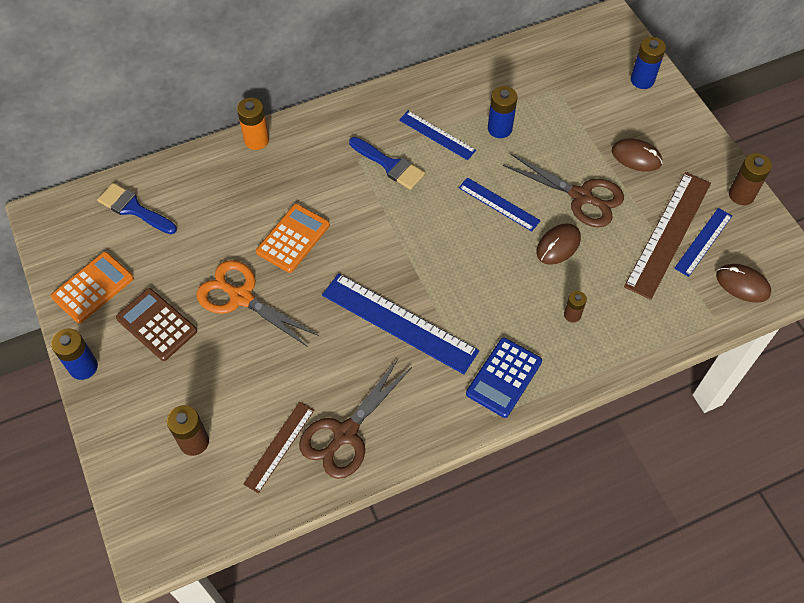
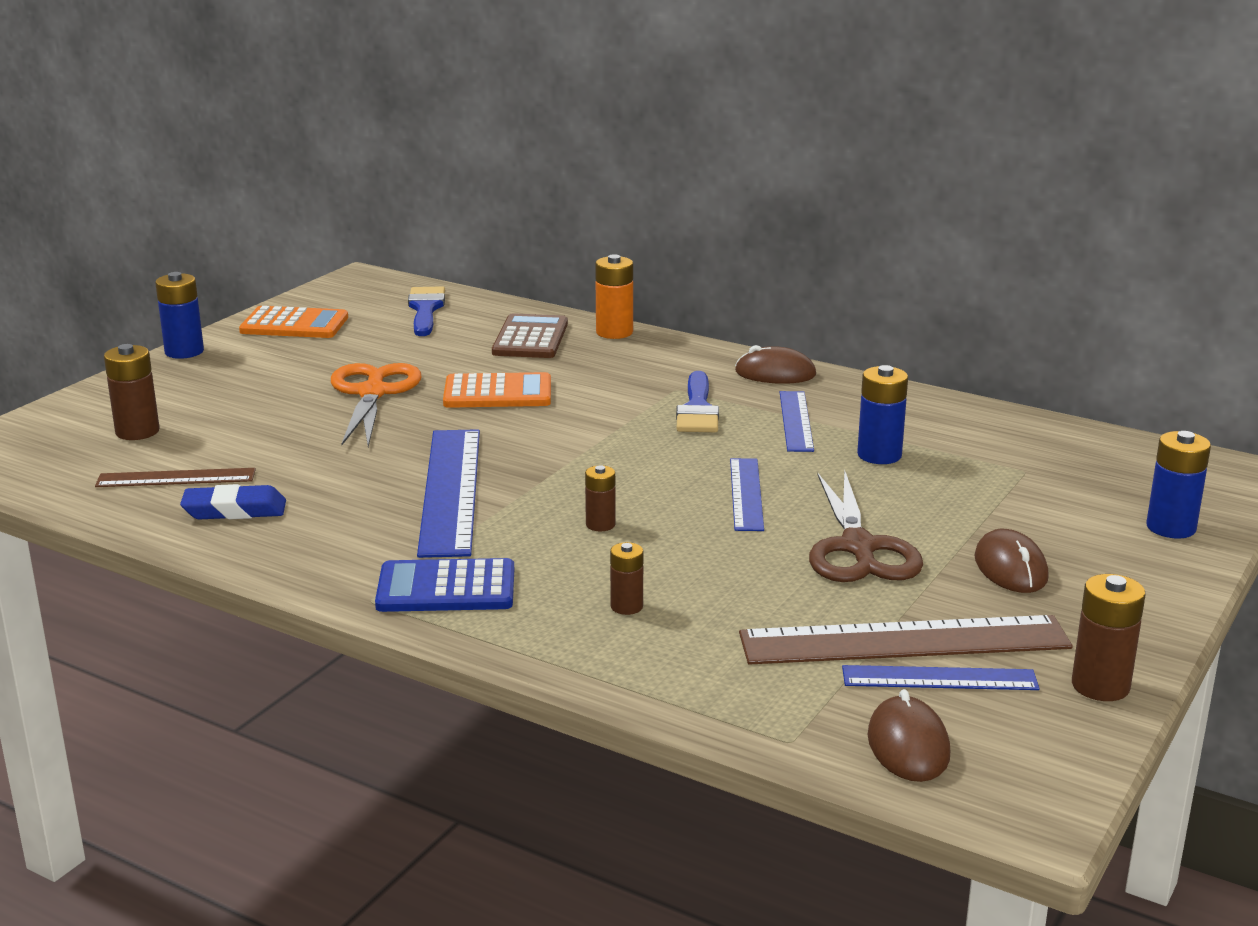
camera: 55 degrees right, 35 degrees down
brown calculator [116,288,197,361] -> brown calculator moved to [492,313,568,358]
brown scissors [299,359,412,479] -> blue eraser [180,484,286,519]
brown mouse [536,223,581,265] -> brown mouse moved to [735,345,816,384]
none -> brown battery [585,465,616,531]

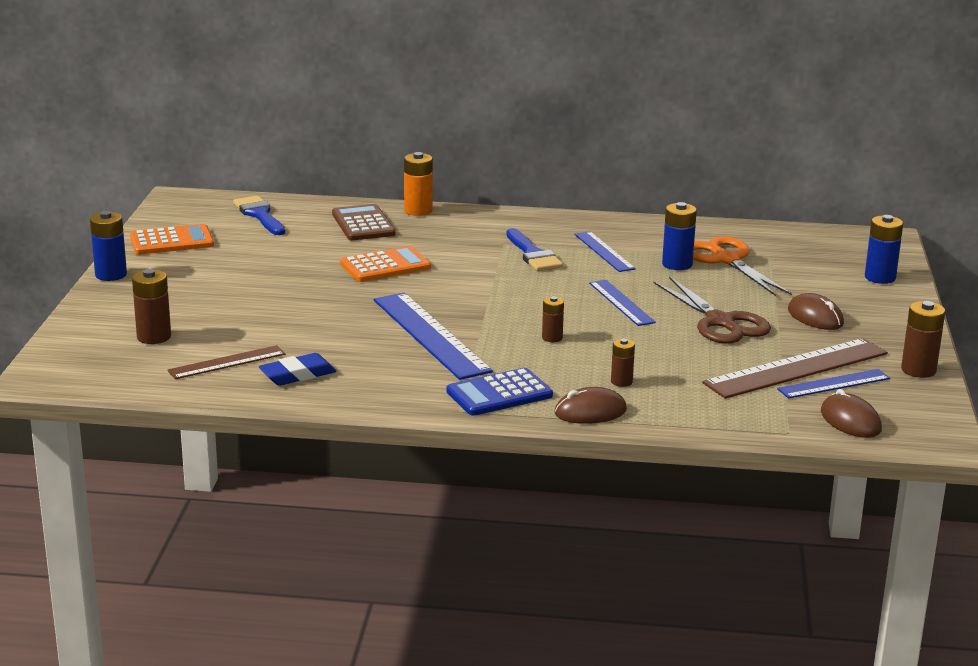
camera: 25 degrees left, 0 degrees up
orange scissors [331,363,421,447] -> orange scissors moved to [693,236,792,296]
brown mouse [735,345,816,384] -> brown mouse moved to [554,387,627,424]

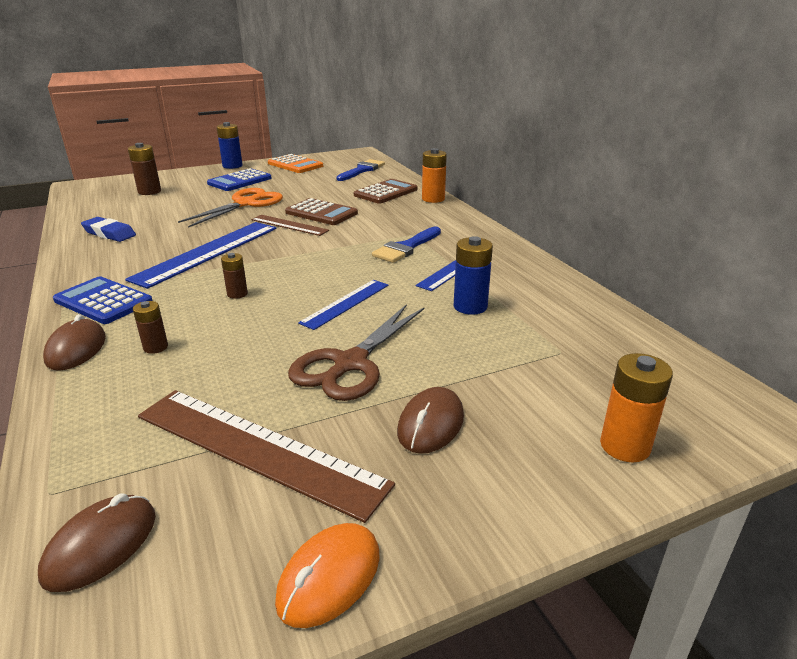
camera: 60 degrees right, 5 degrees up
brown ruler [167,345,285,379] -> brown ruler moved to [251,215,329,236]
orange calculator [340,246,431,282] -> brown calculator [285,198,358,225]
brown mouse [554,387,627,424] -> brown mouse turned 45 degrees clockwise [43,314,106,371]
orange scissors [693,236,792,296] -> orange scissors moved to [178,188,283,228]
blue ruler [777,369,890,399] -> none
blue battery [865,215,903,284] -> orange battery [600,353,673,463]
brown battery [901,301,945,378] -> orange mouse [275,523,380,628]
none -> blue calculator [207,168,272,191]

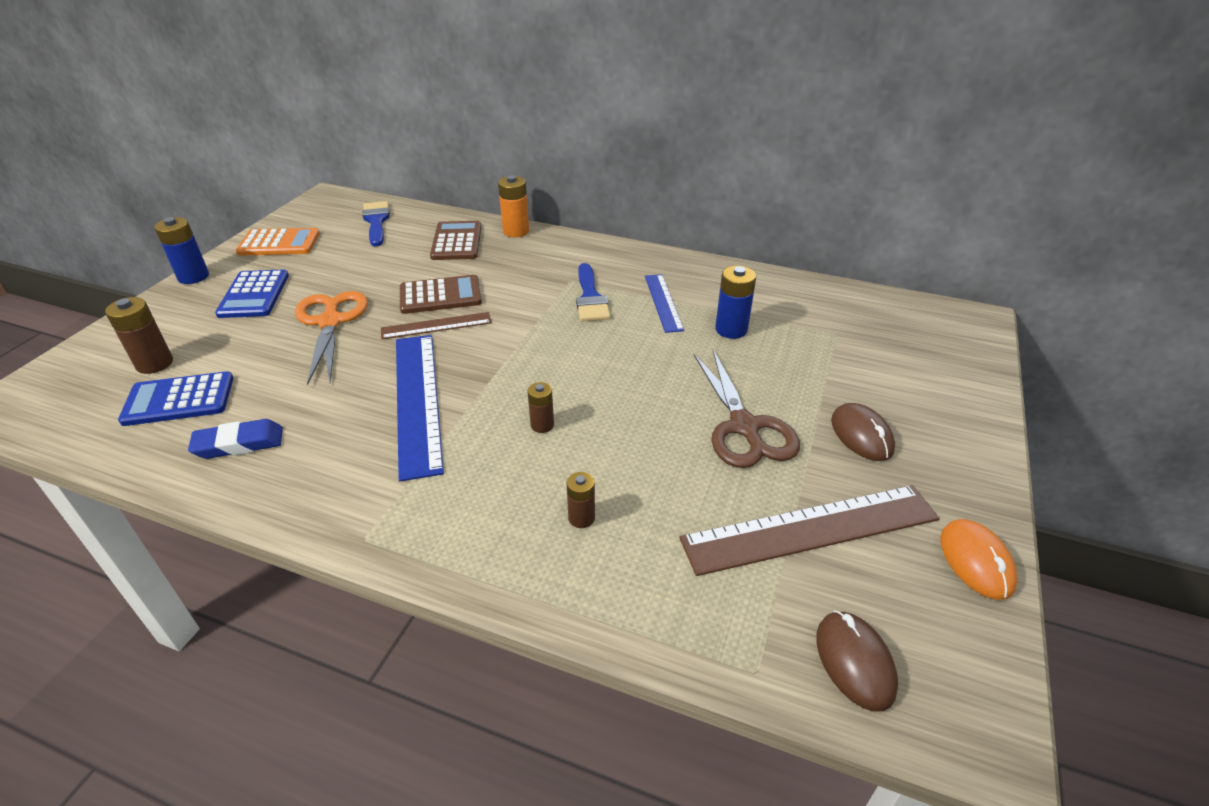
camera: 45 degrees left, 10 degrees up
brown mouse [43,314,106,371] -> none
blue calculator [53,276,153,324] -> blue calculator moved to [118,371,234,426]
blue ruler [298,280,388,330] -> none
orange battery [600,353,673,463] -> none

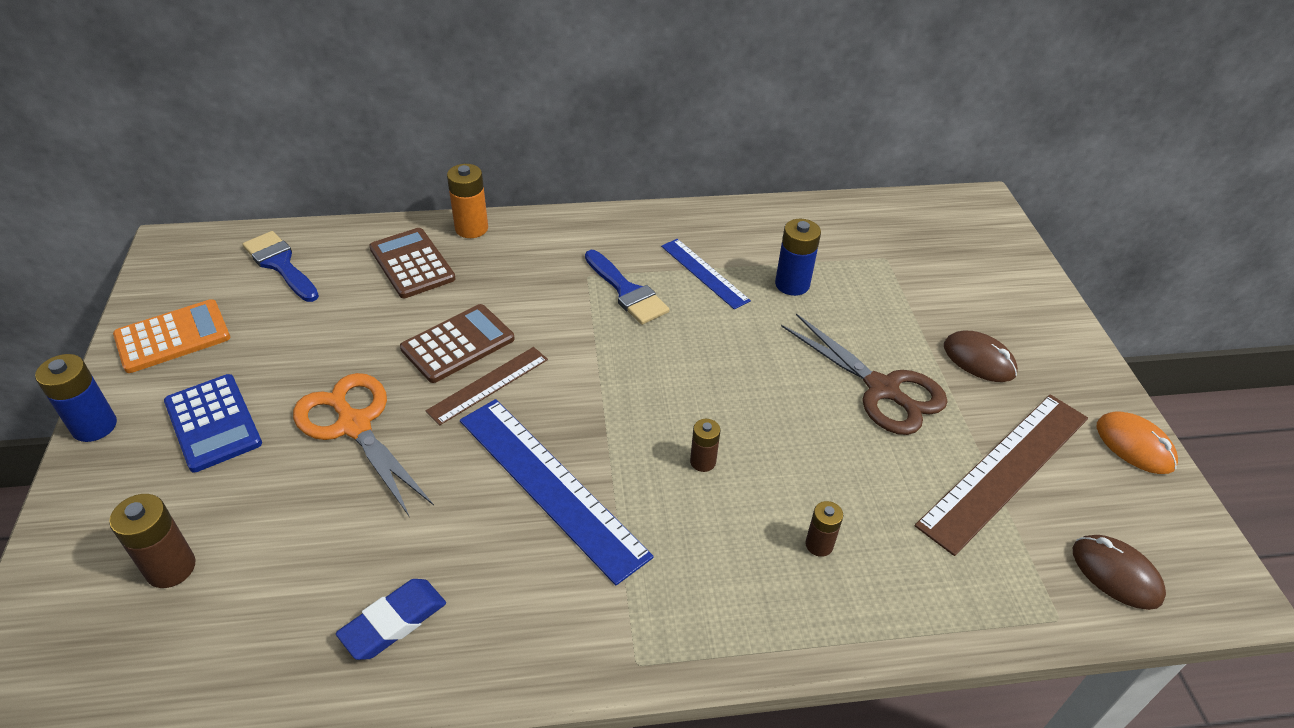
camera: 30 degrees left, 5 degrees up
blue calculator [118,371,234,426] -> none

